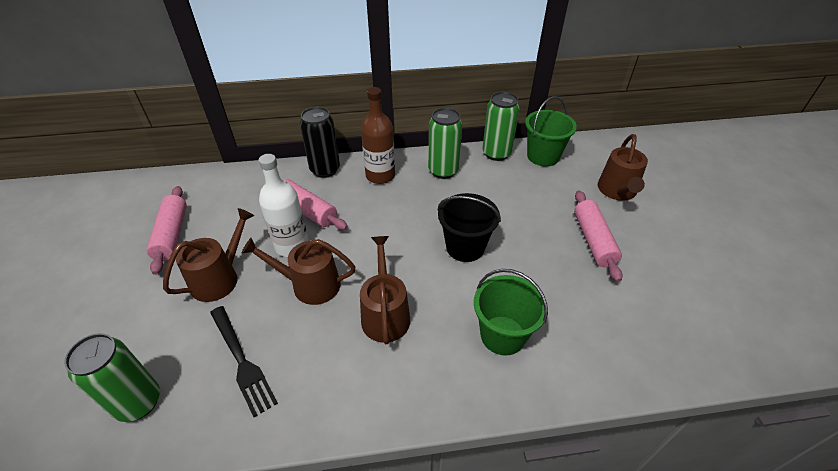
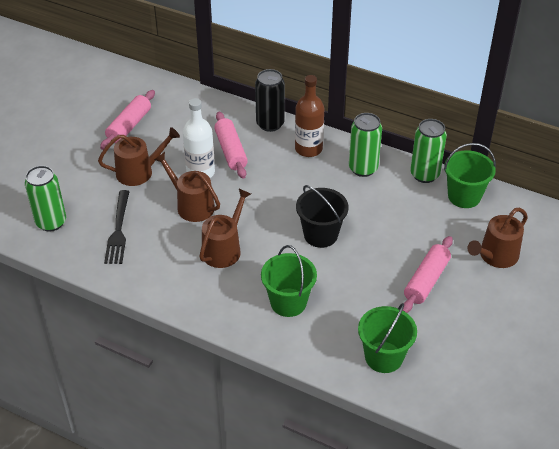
camera: 35 degrees right, 0 degrees up
none -> green bucket [358,303,417,373]

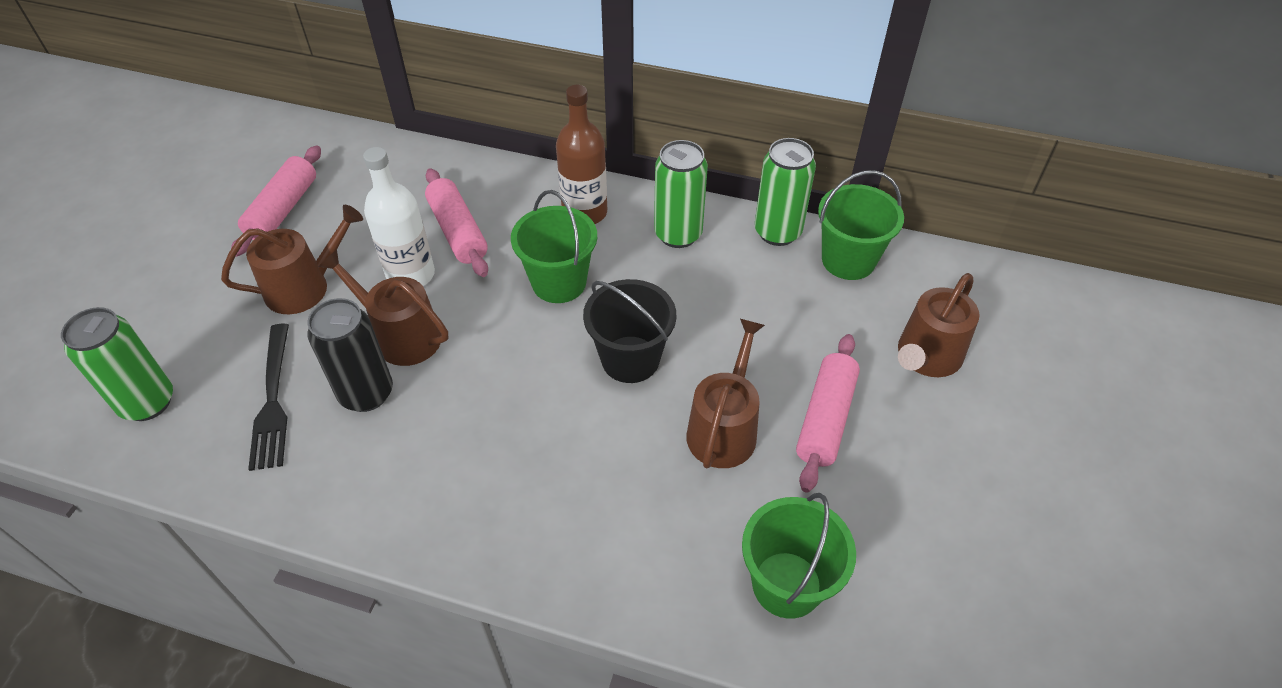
camera: 10 degrees left, 5 degrees up
brown watering can [199,189,251,268] -> brown watering can moved to [686,319,765,468]
black can [255,69,285,132] -> black can moved to [308,298,393,412]
green bucket [261,245,317,317] -> green bucket moved to [511,190,597,303]

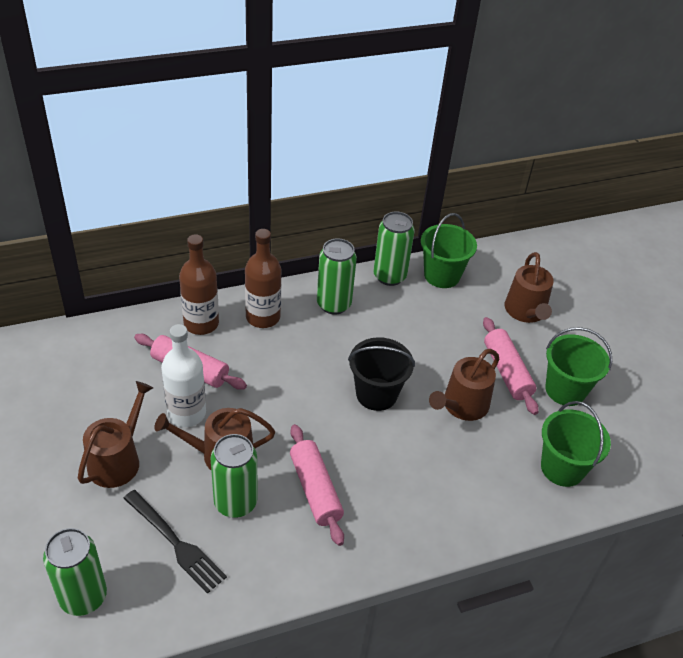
camera: 40 degrees left, 5 degrees down
pink rolling pin [231,146,321,257] -> pink rolling pin moved to [290,424,344,546]
black can [308,298,393,412] -> green can [210,434,258,518]
green bucket [511,190,597,303] -> green bucket moved to [545,327,612,406]
brown watering can [686,319,765,468] -> brown watering can turned 120 degrees counterclockwise [429,349,499,421]
none -> brown bottle [179,234,219,335]

